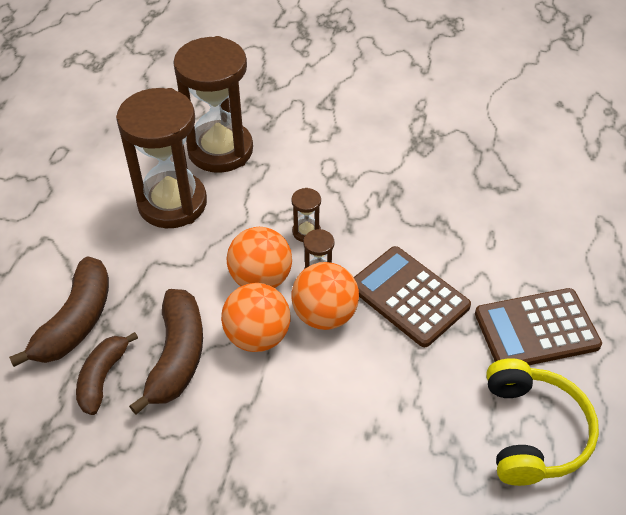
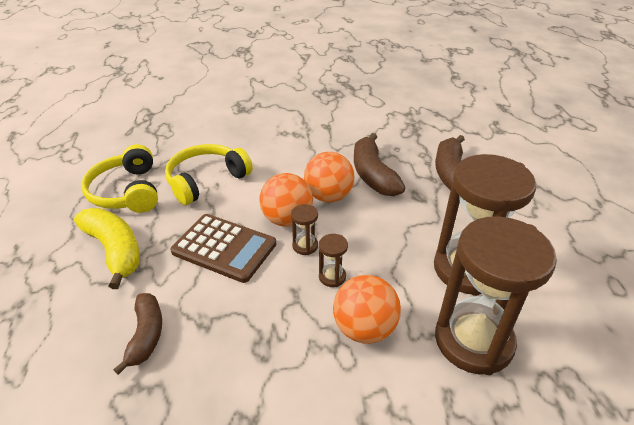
camera: 160 degrees right, 10 degrees down
brown banana [76,332,138,415] -> brown banana moved to [114,293,162,375]
orange ball [226,227,292,288] -> orange ball moved to [333,275,401,344]
brown calculator [475,288,602,365] -> yellow banana [74,208,140,289]
none -> yellow headphones [165,144,253,205]

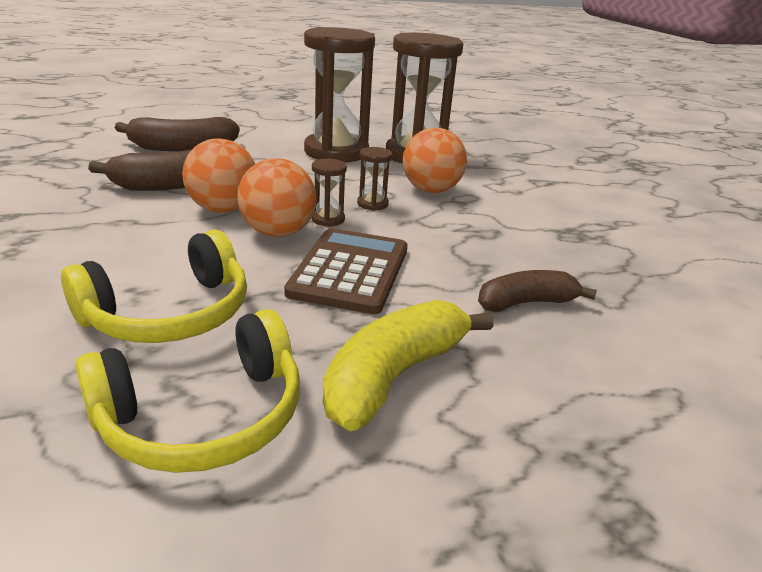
camera: 105 degrees left, 10 degrees down
yellow headphones [165,144,253,205] -> yellow headphones turned 75 degrees counterclockwise [61,230,247,343]

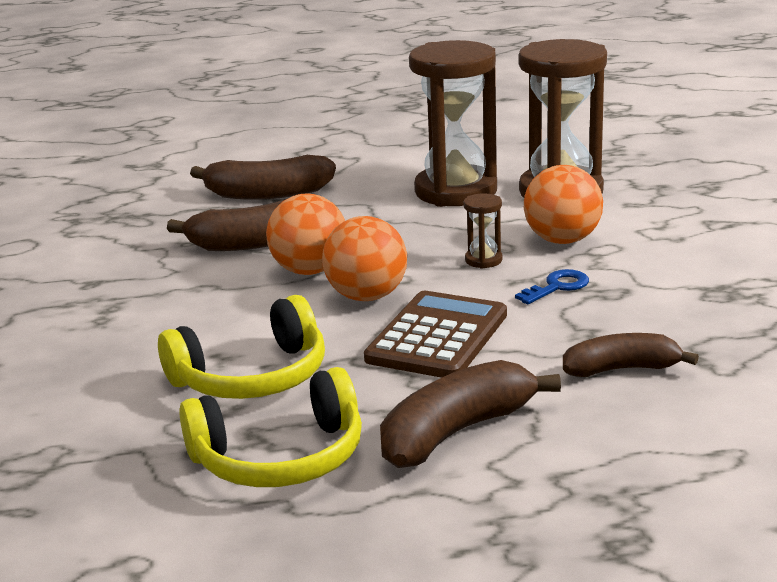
camera: 15 degrees right, 5 degrees down
brown hourglass [312,159,347,227] -> none
yellow banana [323,300,493,431] -> brown banana [380,360,561,468]
none -> blue key [515,269,589,304]

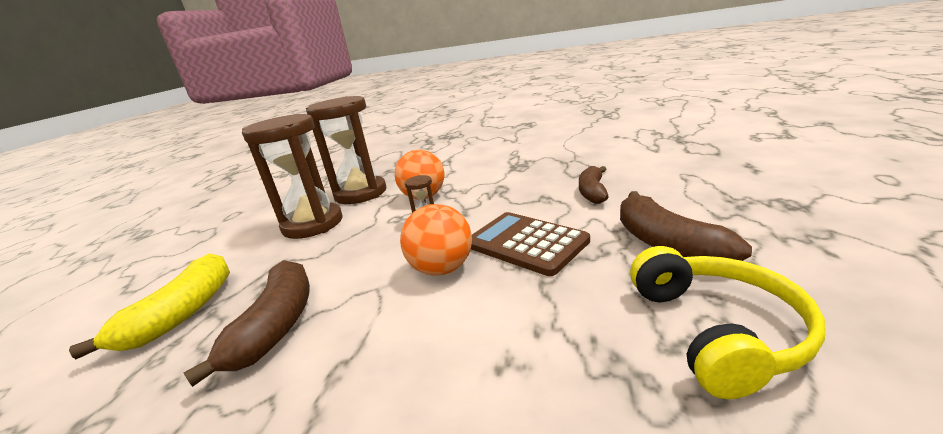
camera: 70 degrees left, 0 degrees up
yellow headphones [158,295,325,399] -> none
brown banana [190,155,336,200] -> yellow banana [69,253,230,359]
orange ball [266,194,345,275] -> none
blue key [515,269,589,304] -> none

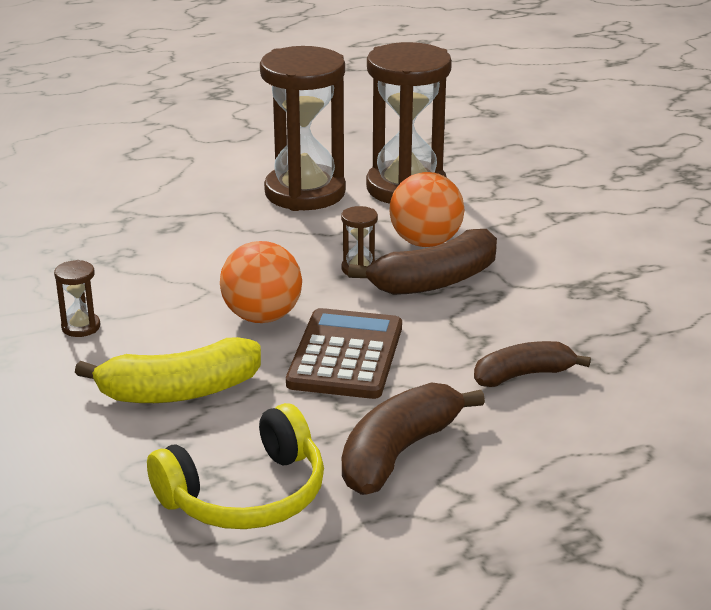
camera: 55 degrees right, 5 degrees up
yellow banana [69,253,230,359] -> yellow banana moved to [75,337,261,403]
brown banana [184,260,310,387] -> brown banana moved to [348,229,497,295]
none -> brown hourglass [54,260,100,337]

